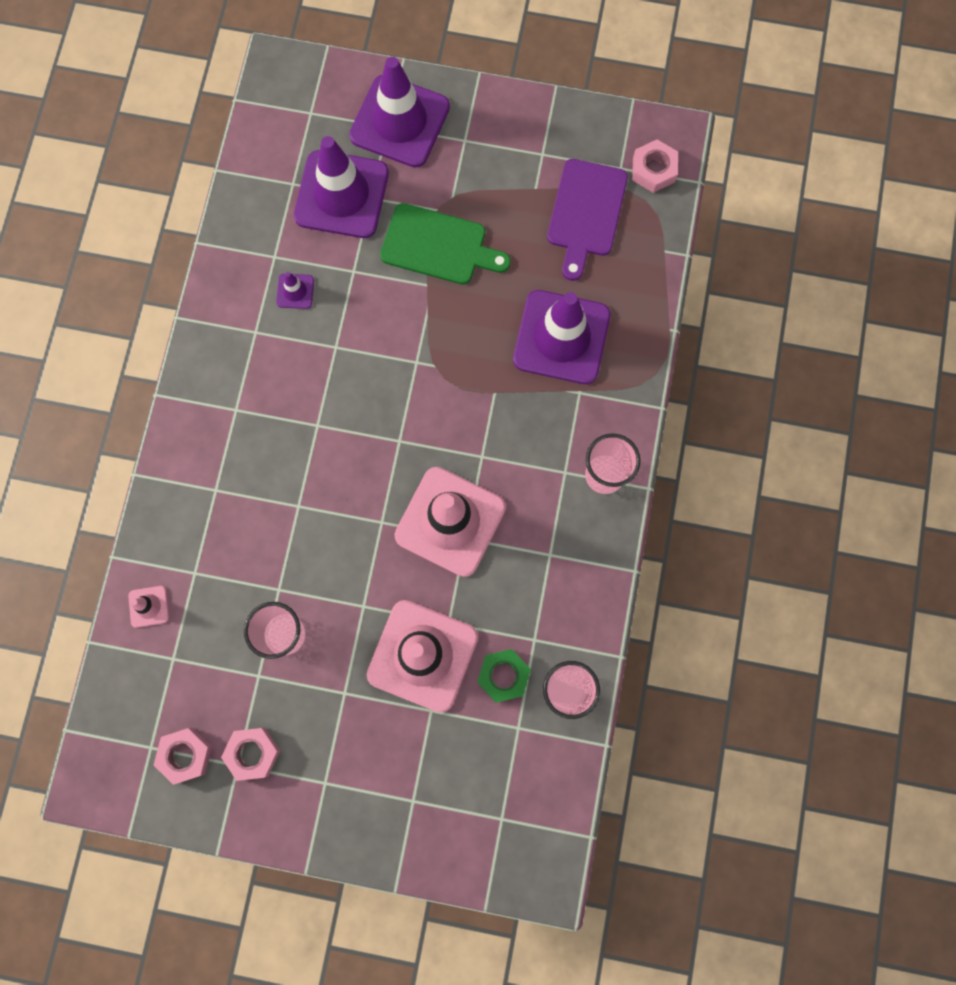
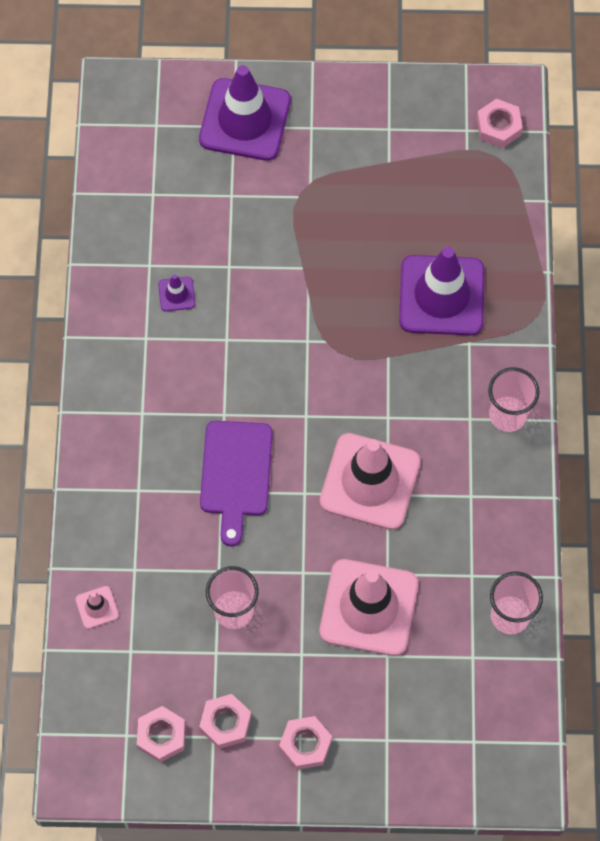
camera: 10 degrees left, 10 degrees down
purple traffic cone [294,136,389,238] -> none
green cutting board [380,203,511,285] -> none
green nut [477,649,531,703] -> none
purple cutting board [547,159,628,281] -> purple cutting board moved to [200,421,273,546]
none -> pink nut [279,716,332,770]

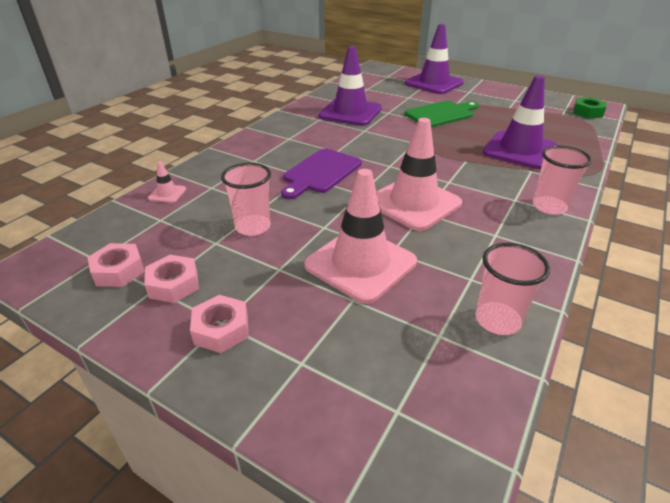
camera: 30 degrees right, 30 degrees down
purple traffic cone [158,274,195,312] -> purple traffic cone [318,46,382,126], size x2.40
pink nut [477,99,523,148] -> green nut [573,98,606,118]
none -> green cutting board [405,101,479,127]

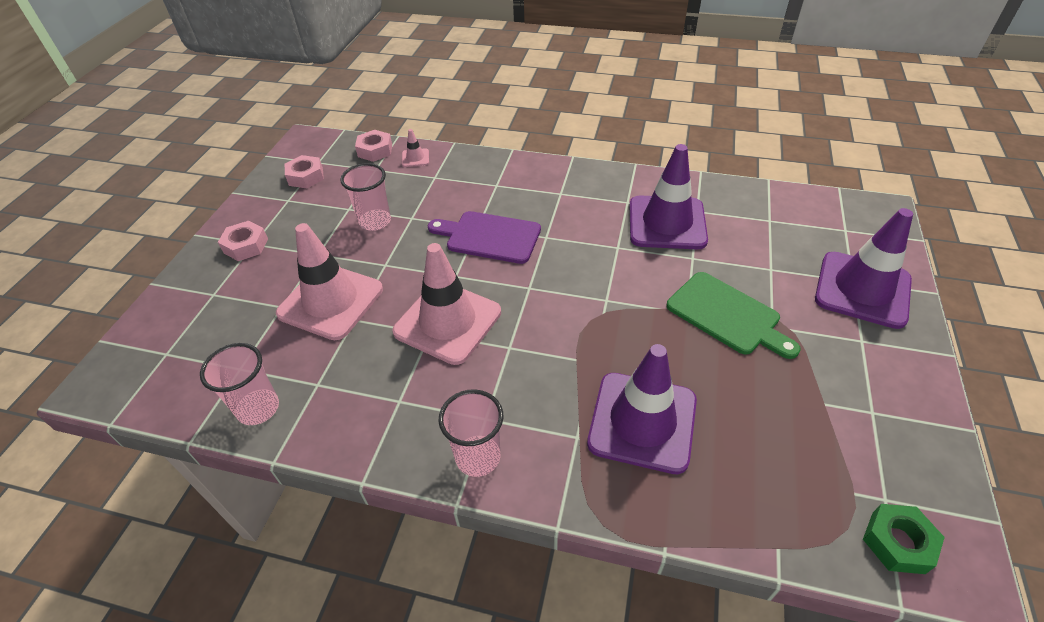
camera: 75 degrees right, 10 degrees up
pink nut [144,255,199,303] -> pink nut moved to [355,130,392,162]

